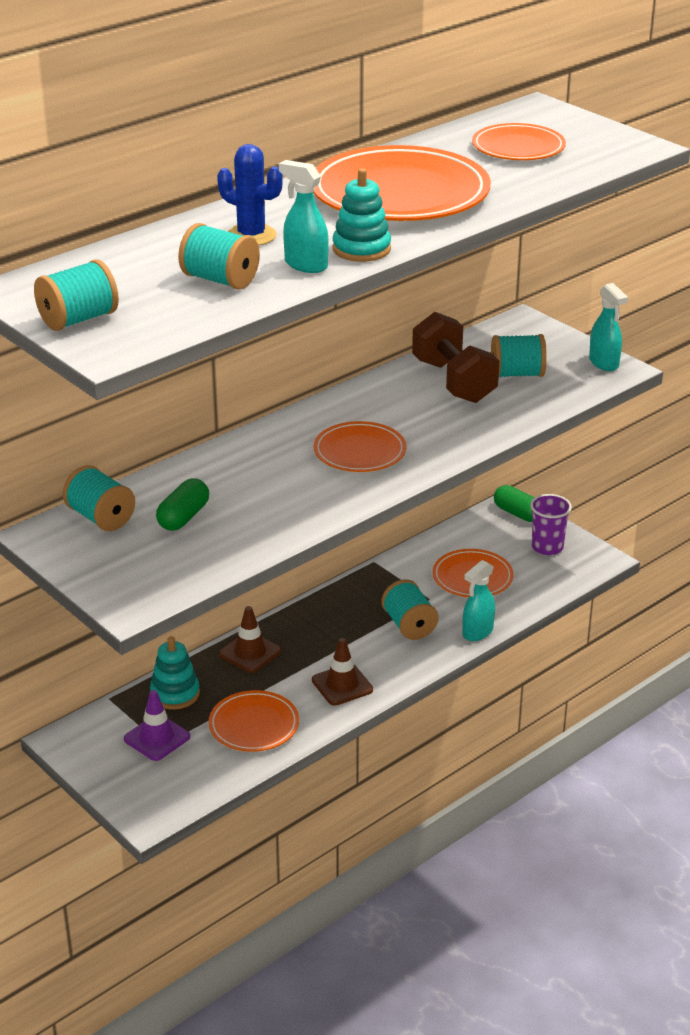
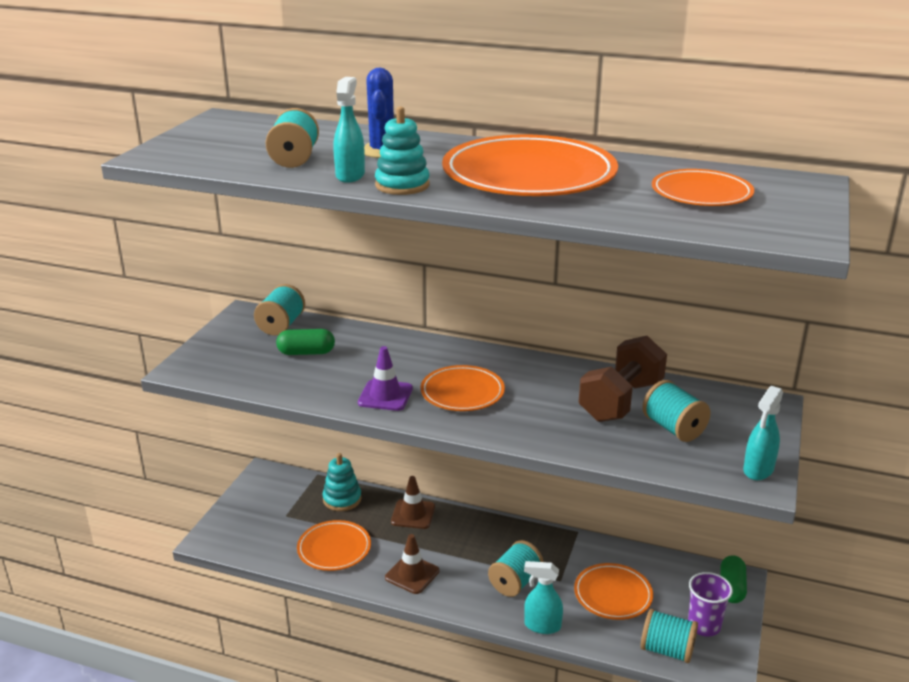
camera: 60 degrees right, 5 degrees down
turquoise spool [34,259,119,331] -> turquoise spool moved to [641,609,698,663]
purple traffic cone [124,690,190,761] -> purple traffic cone moved to [358,346,413,411]

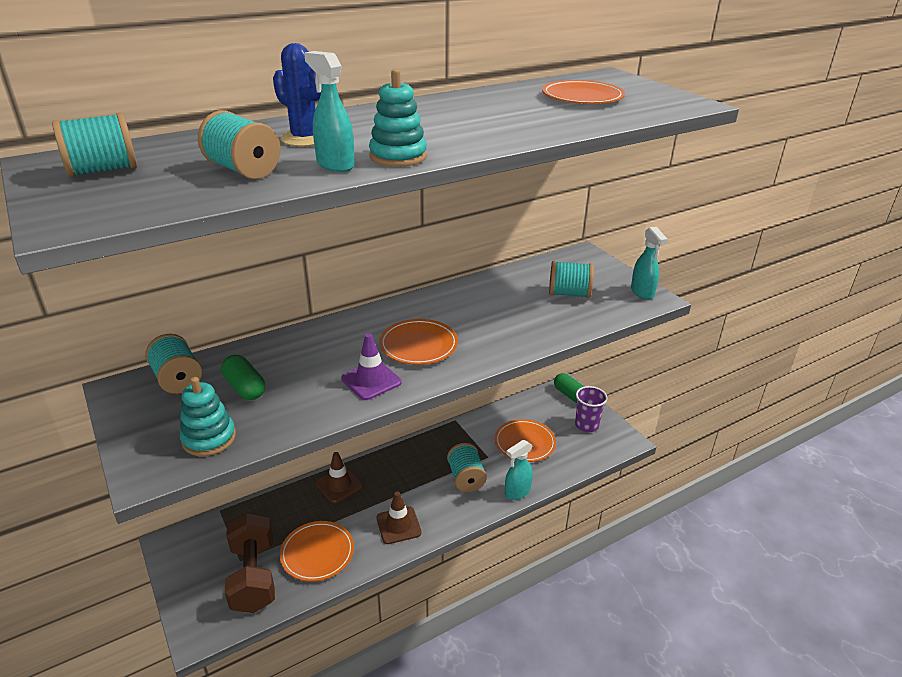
camera: 50 degrees left, 5 degrees up
green capsule [276,329,335,355] -> green capsule turned 75 degrees counterclockwise [221,355,265,400]
turquoise stacking toy [323,453,362,511] -> turquoise stacking toy moved to [180,377,236,456]
orange plate [442,134,618,196] -> none
brown dumbbell [579,336,667,422] -> brown dumbbell moved to [225,512,275,613]
turquoise spool [641,609,698,663] -> turquoise spool moved to [52,112,137,177]

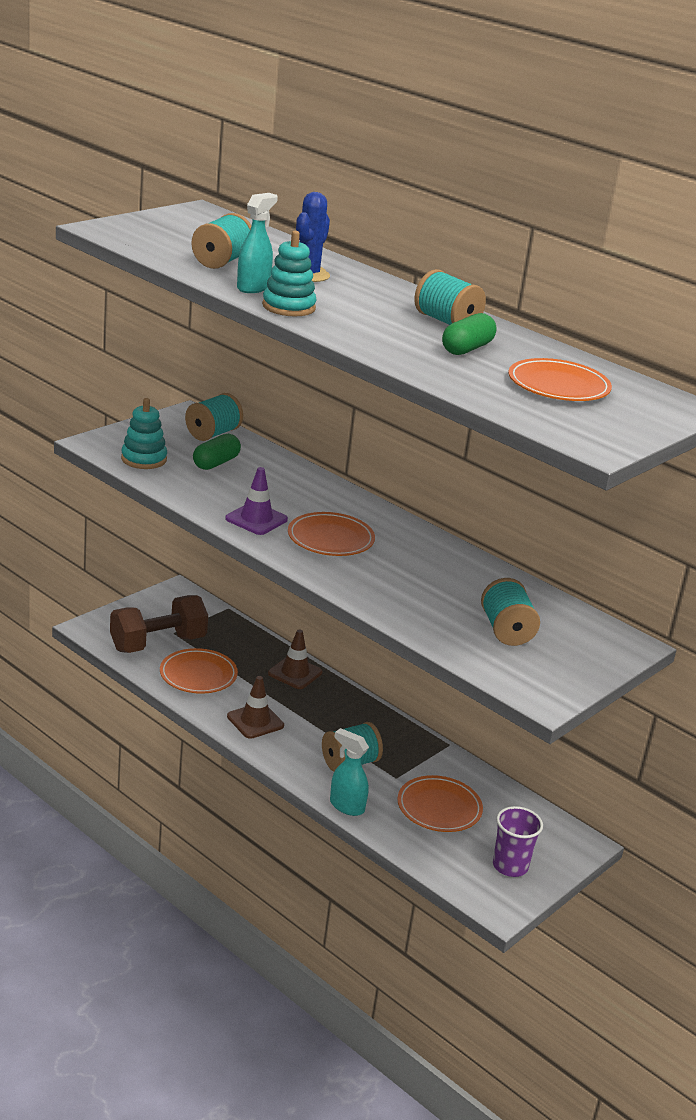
camera: 70 degrees right, 5 degrees down
turquoise spool [52,112,137,177] -> turquoise spool moved to [414,269,486,325]
green capsule [554,373,584,403] -> green capsule moved to [442,313,496,355]
turquoise spray bottle [631,227,668,299] -> none

